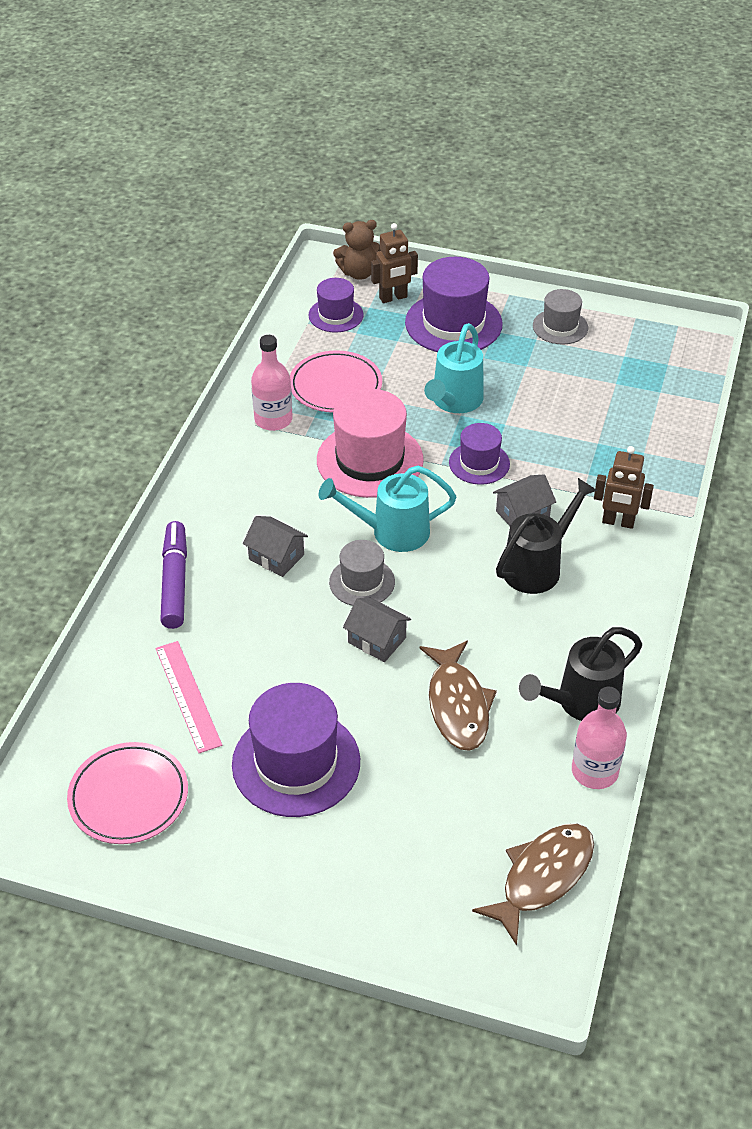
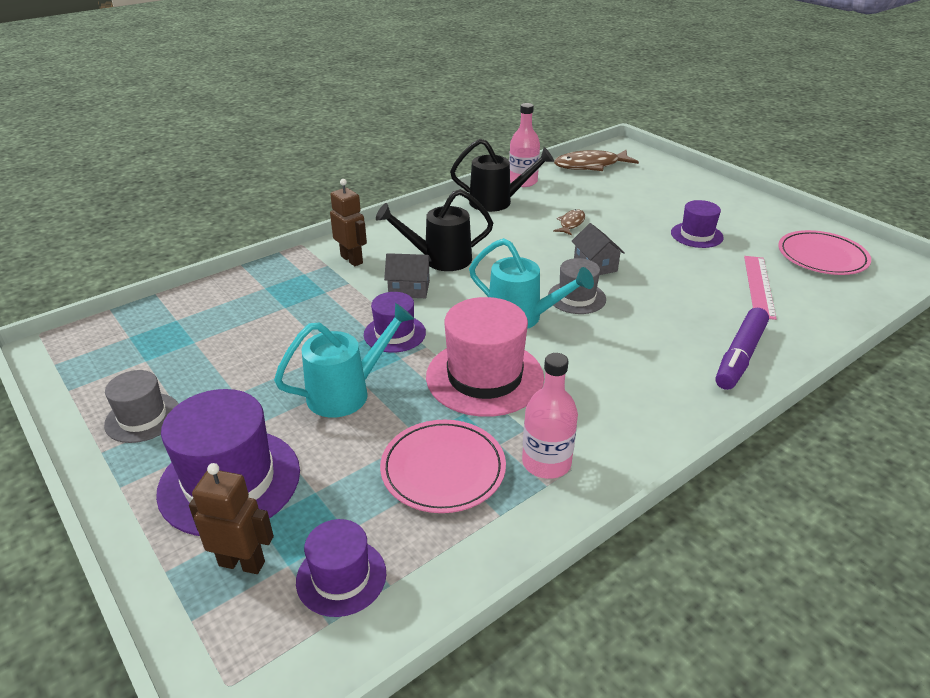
camera: 145 degrees left, 10 degrees down
purple hat [232,683,360,817] -> purple hat [671,200,724,248], size x0.57
grey house [243,516,308,577] -> none
brown teddy bear [333,220,381,280] -> none
brown fish [420,641,497,751] -> brown fish [553,209,585,236], size x0.54

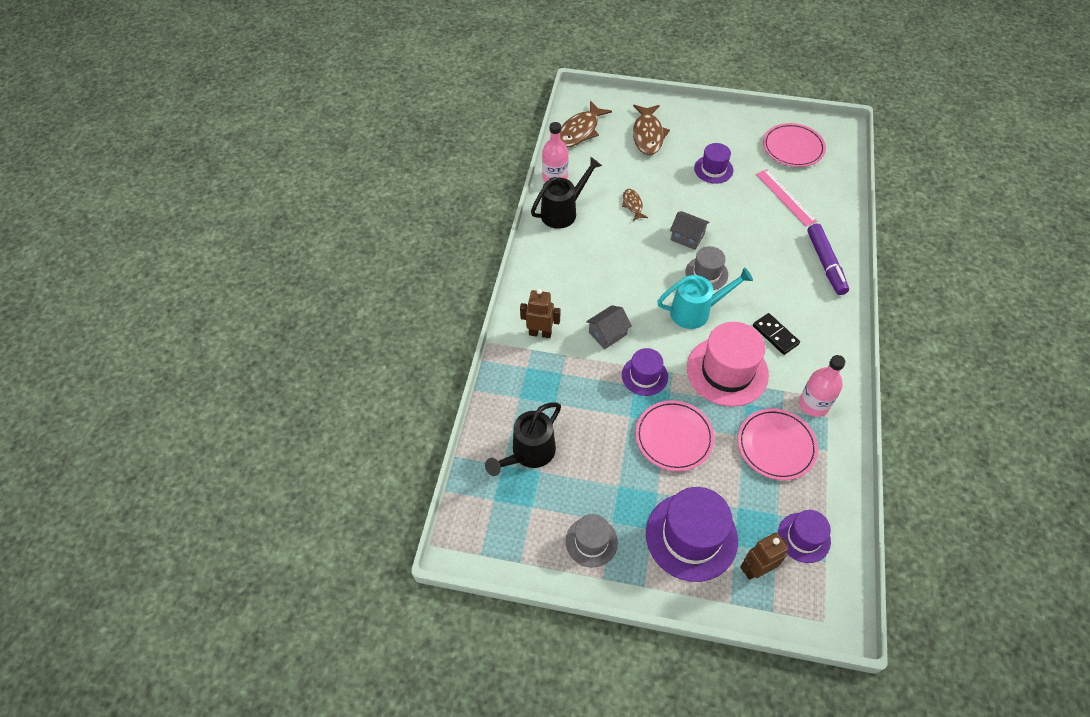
camera: 40 degrees left, 20 degrees up
turquoise watering can [274,303,414,418] -> pink plate [635,400,714,471]
black watering can [376,189,493,271] -> black watering can moved to [485,402,561,476]
none -> brown fish [633,105,670,155]
none -> black domino [753,313,800,355]

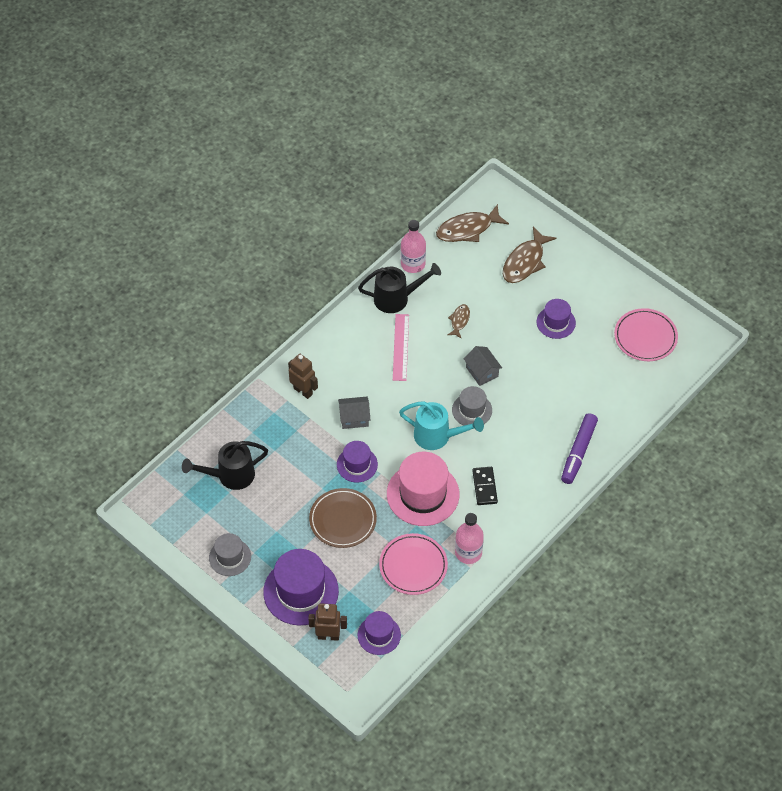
camera: 30 degrees right, 0 degrees up
pink plate [635,400,714,471] -> brown plate [309,488,377,548]
pink ruler [756,169,817,226] -> pink ruler moved to [393,314,409,381]

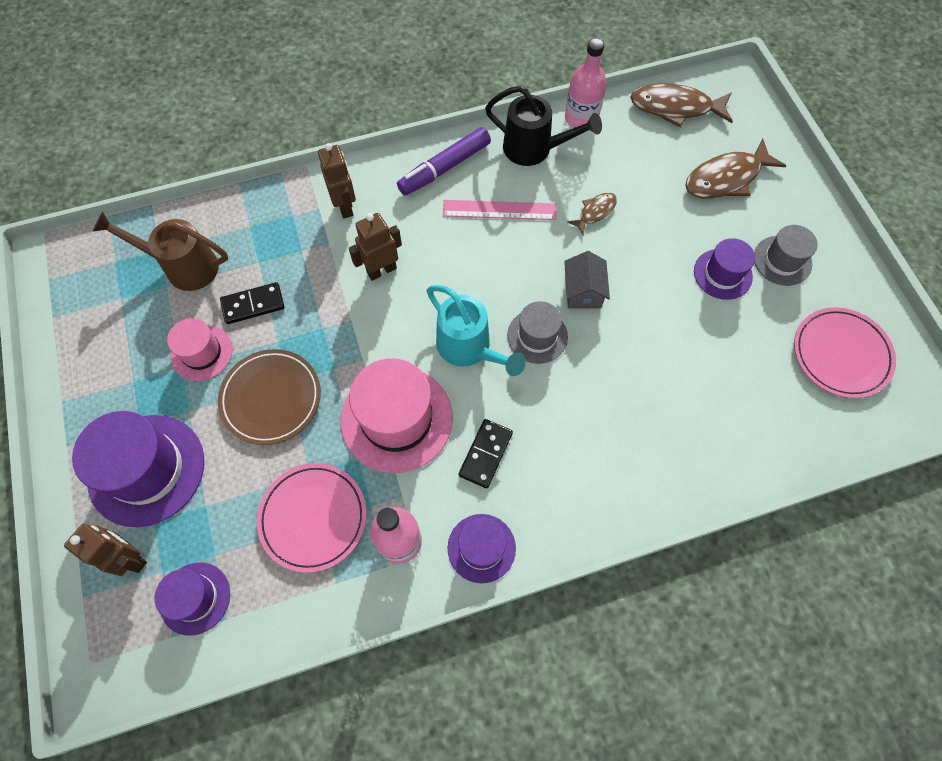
camera: 30 degrees right, 10 degrees up
black watering can [182,441,268,490] -> brown watering can [93,212,228,291]
grey hat [209,533,251,576] -> grey hat moved to [754,225,817,286]
purple hat [337,441,378,482] -> purple hat moved to [448,514,516,583]
grey house [338,397,370,429] -> brown robot [349,213,402,281]
pink ruler [393,314,409,381] -> pink ruler turned 60 degrees clockwise [443,200,556,220]
purple marker [561,413,598,484] -> purple marker moved to [397,127,491,196]
none -> pink hat [167,318,233,381]
none -> black domino [220,282,285,324]

